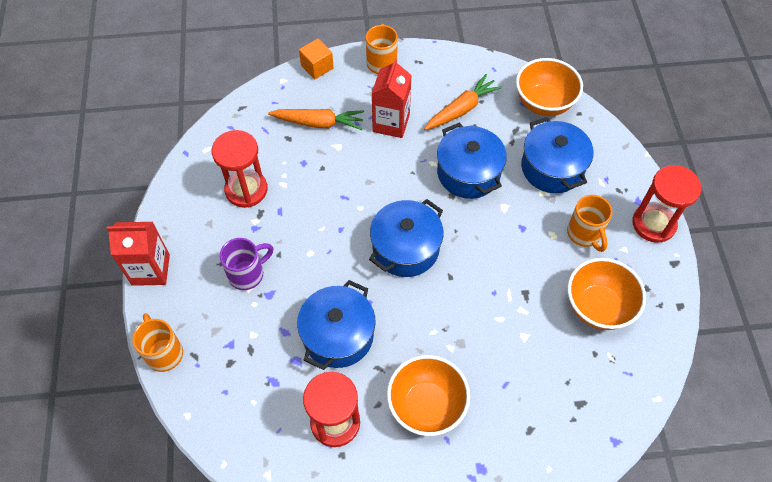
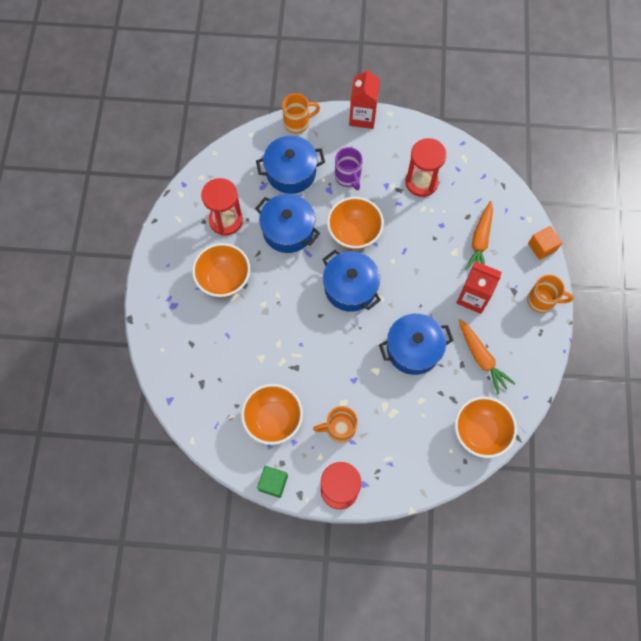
camera: 100 degrees right, 10 degrees up
blue pot [521,117,593,193] -> blue pot moved to [256,136,325,194]
none -> green cube [257,466,288,498]
none -> orange bowl [327,197,384,250]

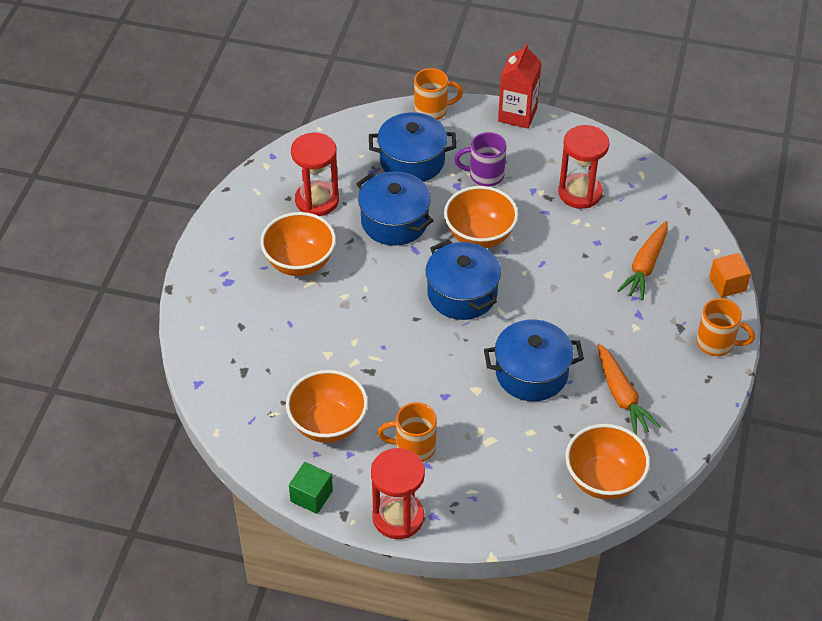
camera: 10 degrees right, 20 degrees down
purple mug [335,147,363,190] -> purple mug turned 105 degrees clockwise [454,132,507,187]
red carton [457,261,502,314] -> none

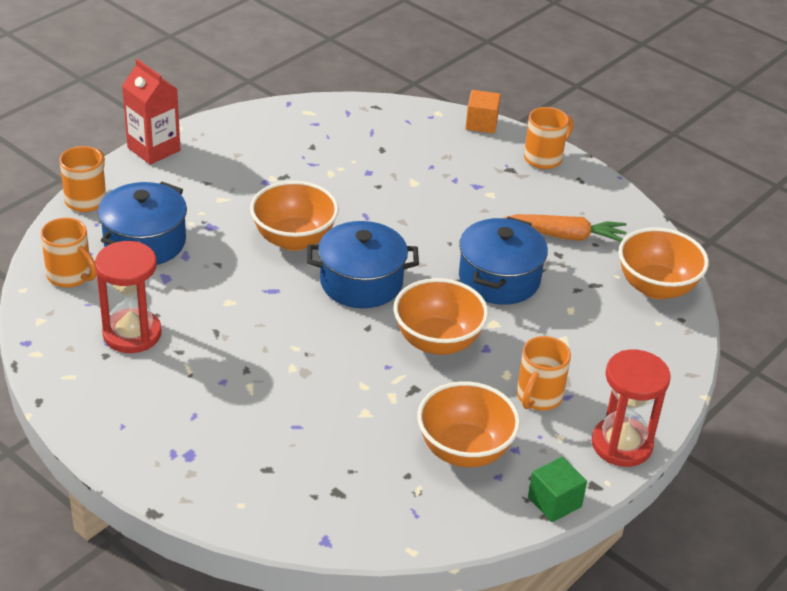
camera: 65 degrees left, 10 degrees down
orange bowl [260,212,336,276] -> orange bowl moved to [394,278,488,355]
blue pot [356,171,434,246] -> none
purple mug [454,132,507,187] -> none
red hourglass [558,125,609,209] -> none
orange carrot [617,221,668,300] -> none
none -> orange mug [41,218,97,288]

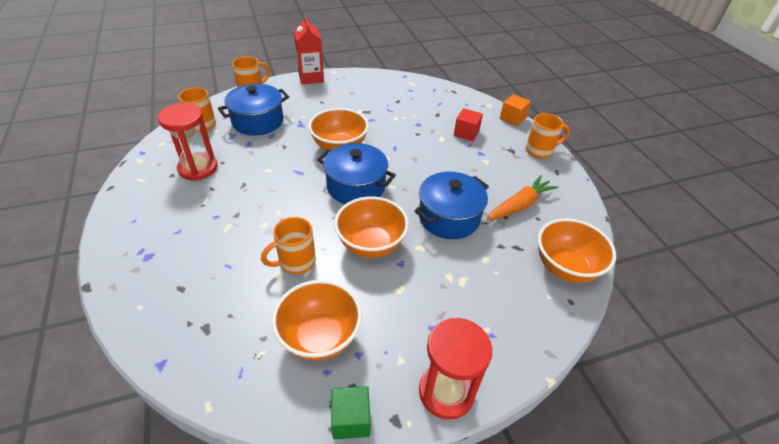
camera: 30 degrees right, 5 degrees up
orange carrot [503,214,626,242] -> orange carrot turned 75 degrees counterclockwise [487,175,559,220]
orange mug [517,336,571,410] -> orange mug moved to [261,217,316,274]
none -> red cube [454,108,483,141]

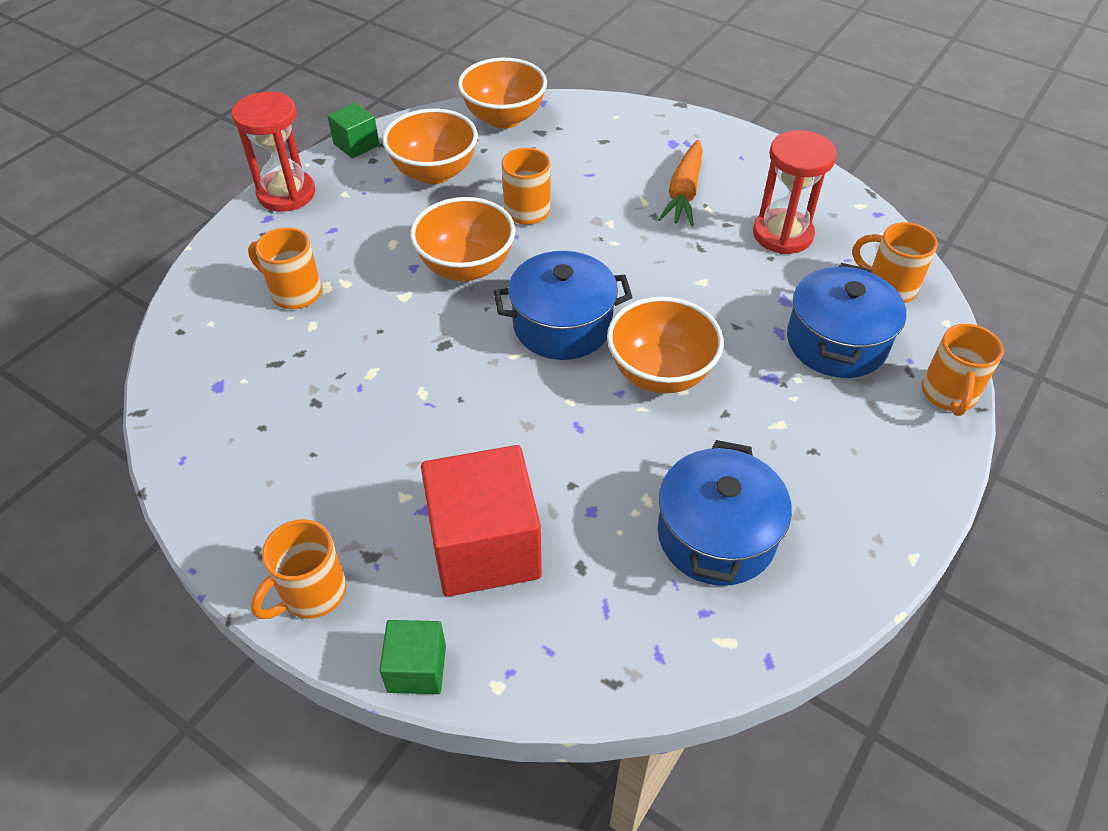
camera: 145 degrees right, 5 degrees up
red carton [294,16,324,84] -> none
blue pot [415,172,489,239] -> blue pot moved to [658,440,792,586]
red cube [454,108,483,141] -> red cube [421,445,542,597], size x1.98
orange carrot [487,175,559,220] -> orange carrot moved to [658,140,703,226]
orange cube [500,94,531,126] -> green cube [379,620,446,694]
orange bowl [538,218,616,283] -> orange bowl moved to [458,58,547,129]
none -> orange mug [248,227,322,309]

